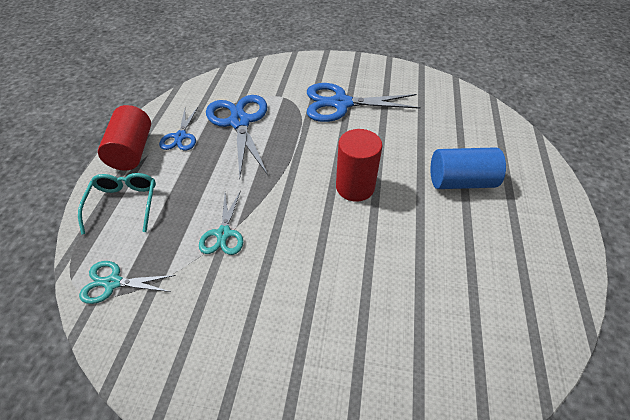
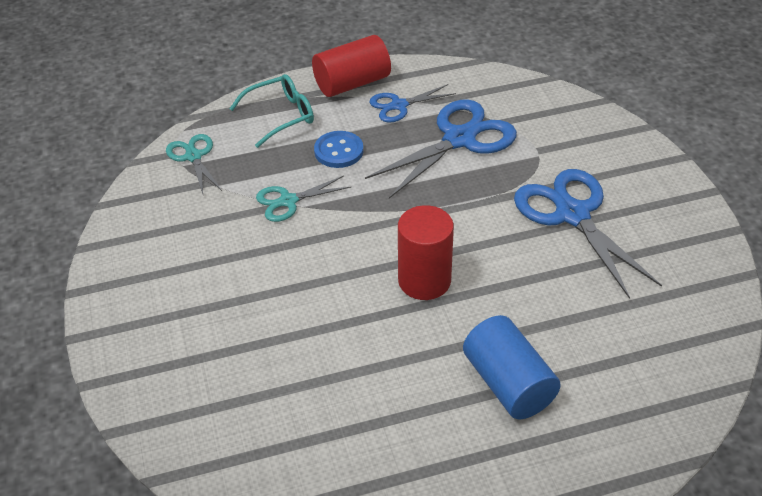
camera: 65 degrees right, 5 degrees down
none -> blue button [314,131,363,168]

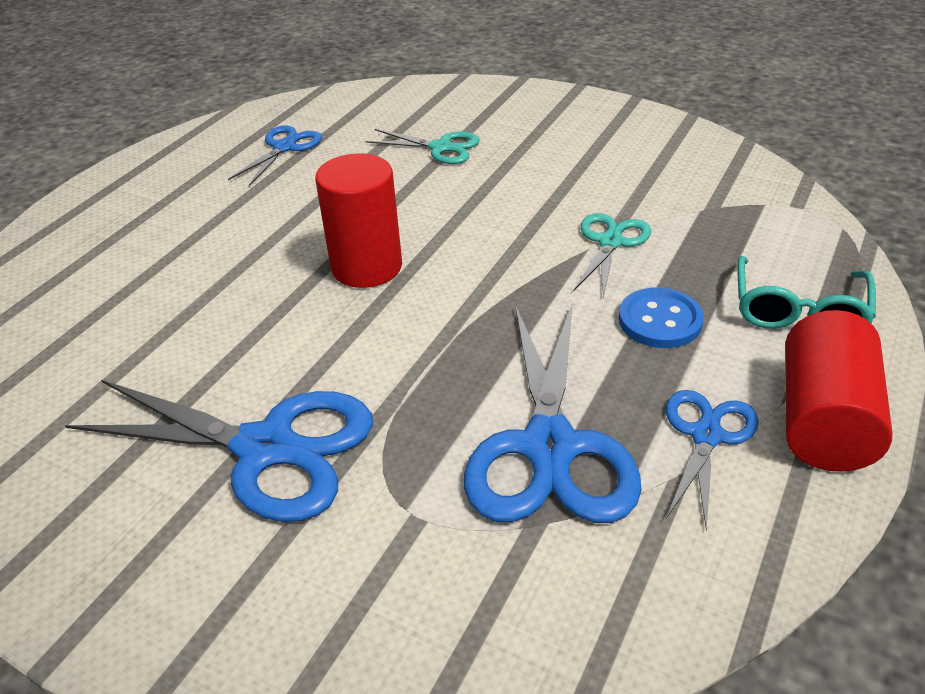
camera: 135 degrees right, 5 degrees down
turquoise scissors [166,134,222,194] -> turquoise scissors moved to [365,129,480,164]
blue cylinder [463,315,561,419] -> none
none -> blue scissors [228,125,322,186]

